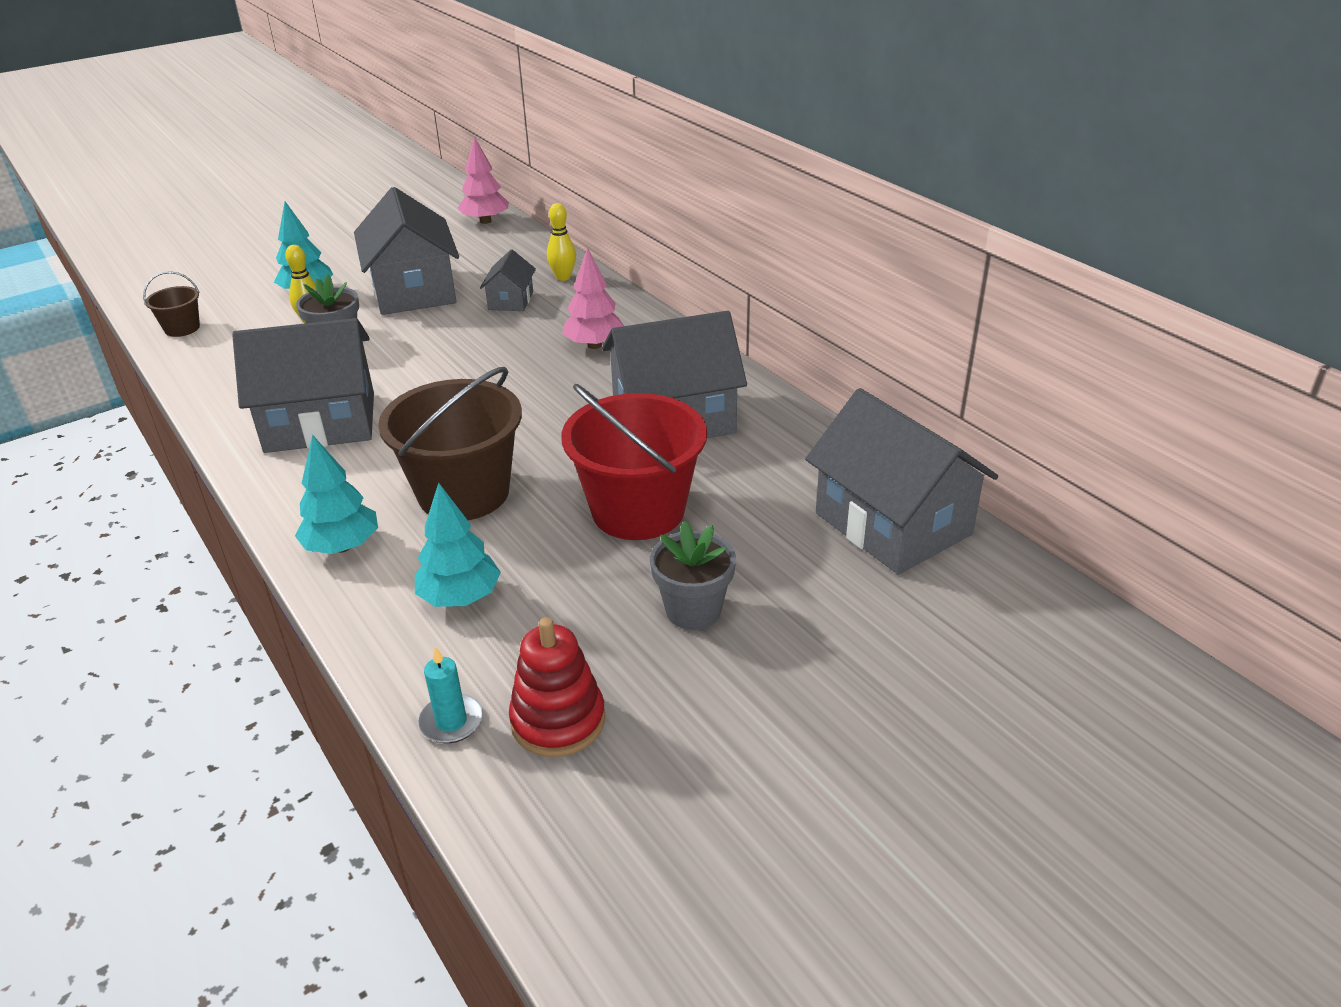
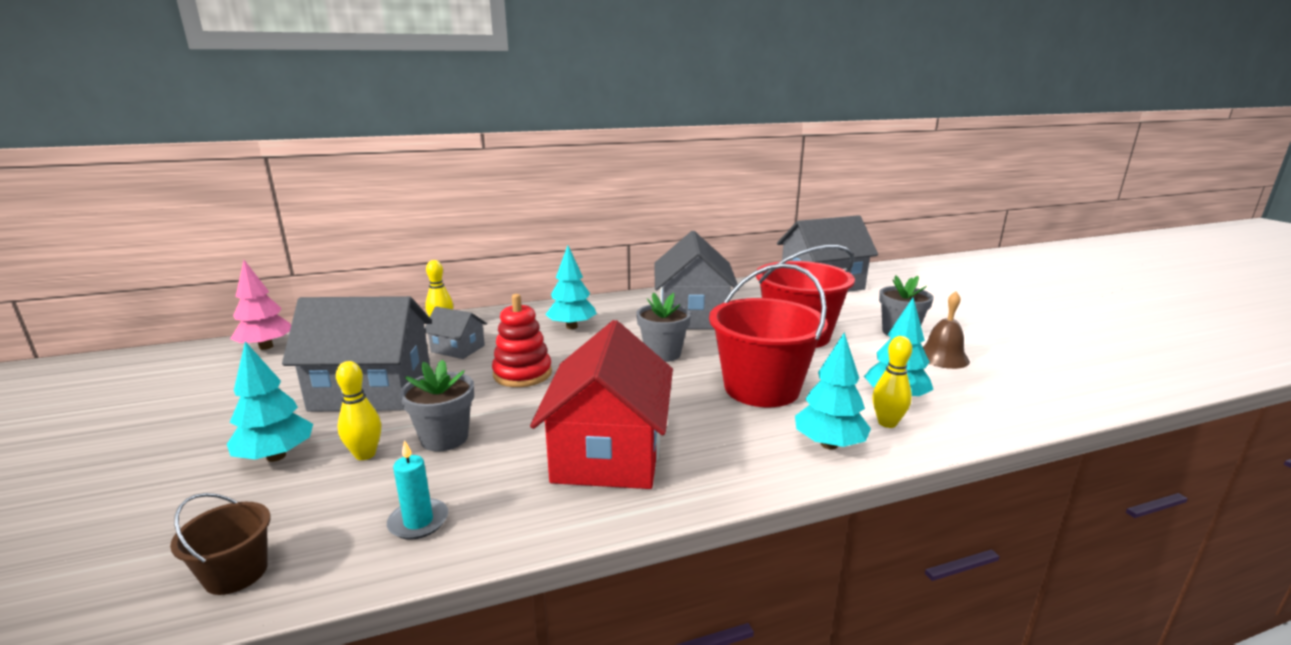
camera: 75 degrees left, 15 degrees down
grey house [232,318,374,453] -> red house [530,320,673,489]
brown bucket [378,367,522,520] -> red bucket [709,263,828,407]
turquoise candle [418,647,483,744] -> turquoise candle moved to [387,440,448,540]
red stacking toy [509,617,605,757] -> red stacking toy moved to [492,294,552,387]
pink tree [562,247,624,349] -> turquoise tree [545,246,597,329]
none -> grey flower pot [636,293,691,362]
none -> yellow bowling pin [872,336,912,428]
none -> brown bell [923,292,970,369]

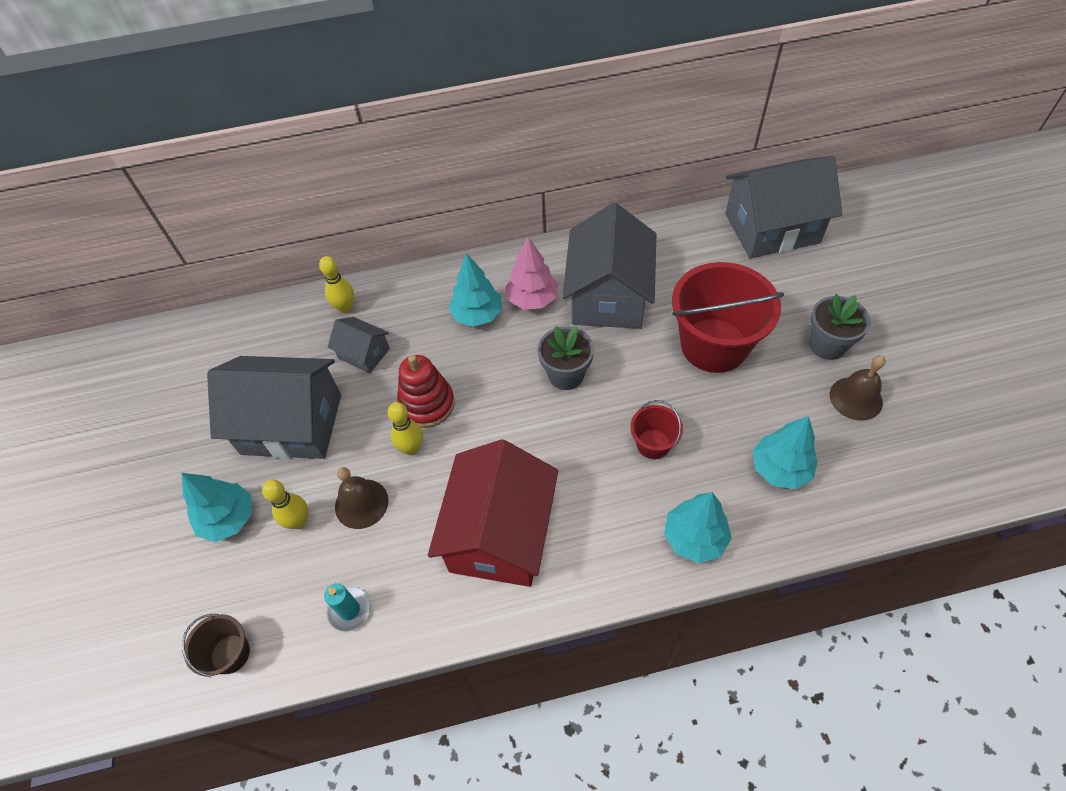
camera: 10 degrees right, 35 degrees up
pink tree [230,260,291,350] -> pink tree moved to [505,237,558,310]
grey flower pot [400,360,474,452] -> brown bell [335,467,389,529]
red bucket [709,263,828,407] -> red bucket [630,400,683,459], size x0.47
yellow bowling pin [872,336,912,428] -> yellow bowling pin moved to [387,402,423,455]

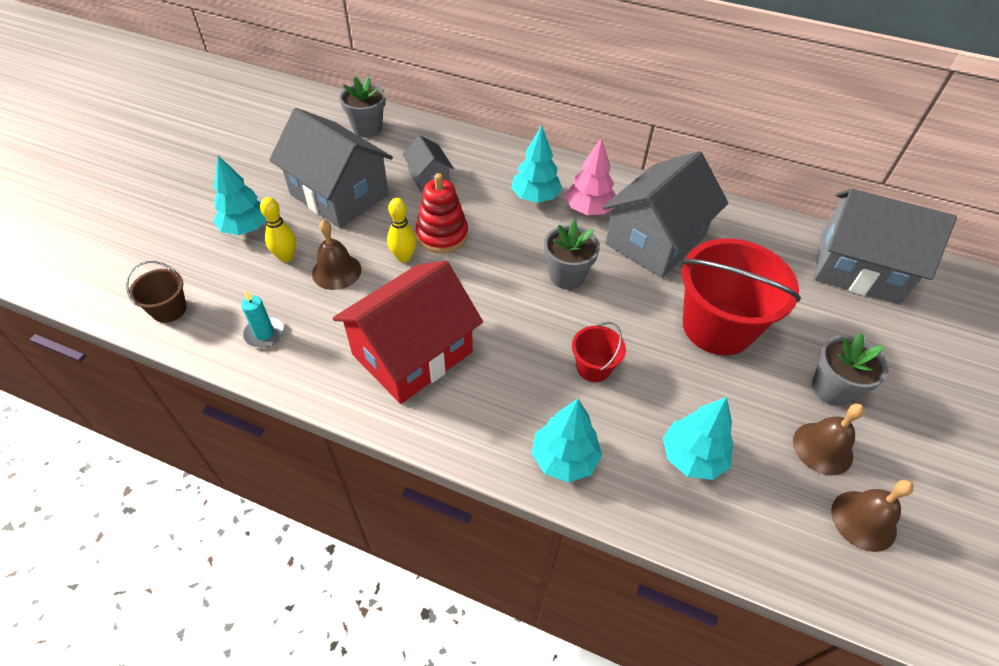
camera: 30 degrees right, 5 degrees down
yellow bowling pin [319,256,354,313] -> none
none -> grey flower pot [339,76,386,137]
none -> brown bell [831,480,914,552]

